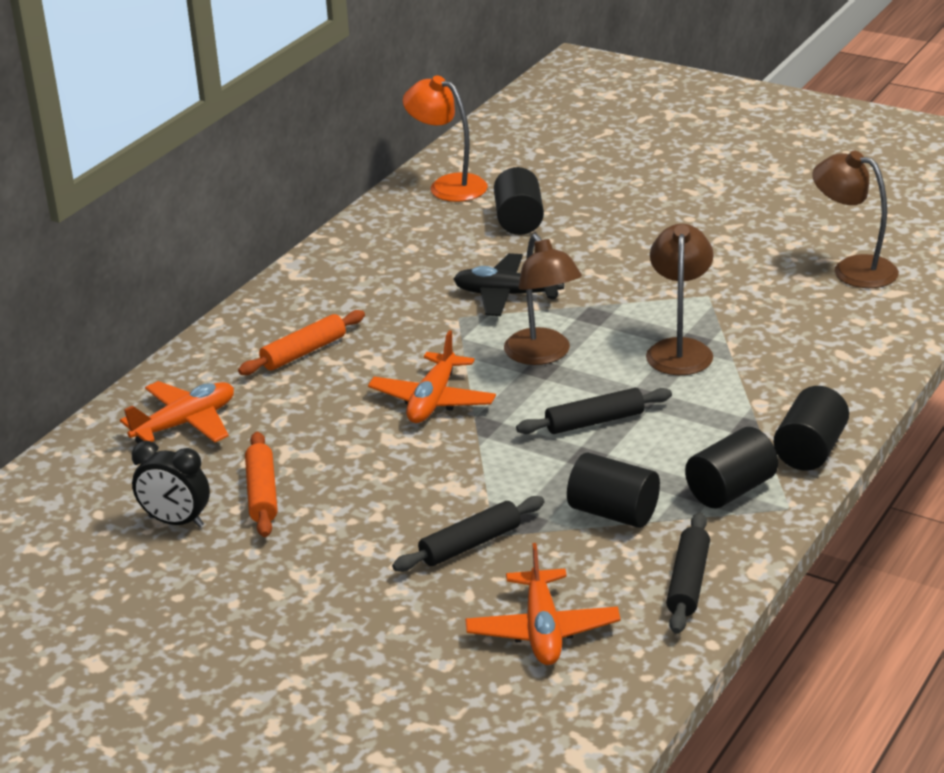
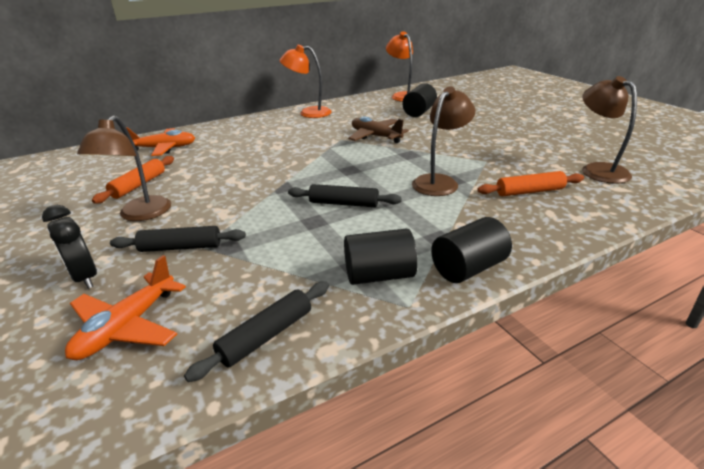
camera: 30 degrees right, 0 degrees up
black clock [132,441,210,527] -> black clock moved to [42,205,97,289]
orange rolling pin [238,310,365,375] -> orange rolling pin moved to [477,171,584,196]
orange plane [368,330,496,423] -> none
black plane [453,253,564,316] -> brown plane [348,116,409,143]
brown lamp [504,233,582,365] -> brown lamp moved to [77,115,171,221]
black cylinder [567,452,660,528] -> none
none -> orange lamp [279,45,332,118]

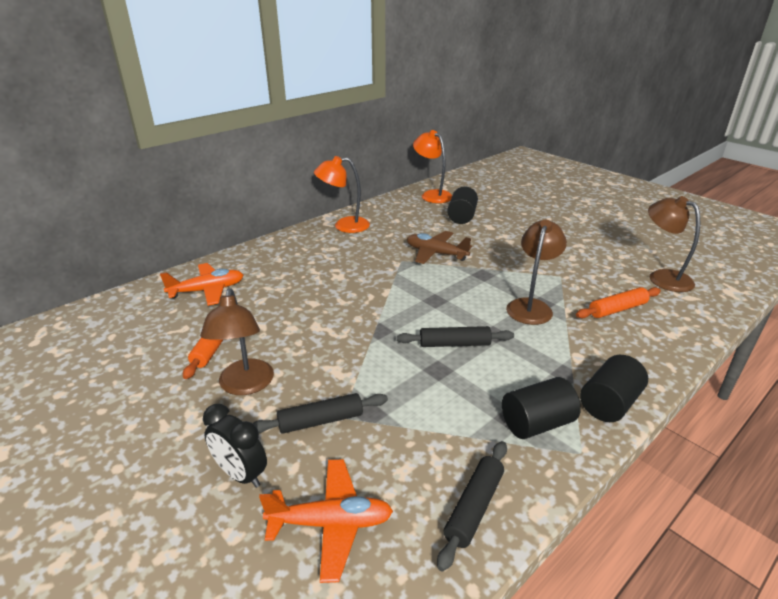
camera: 15 degrees left, 0 degrees up
orange plane [65,255,186,360] -> orange plane turned 105 degrees counterclockwise [259,459,393,583]

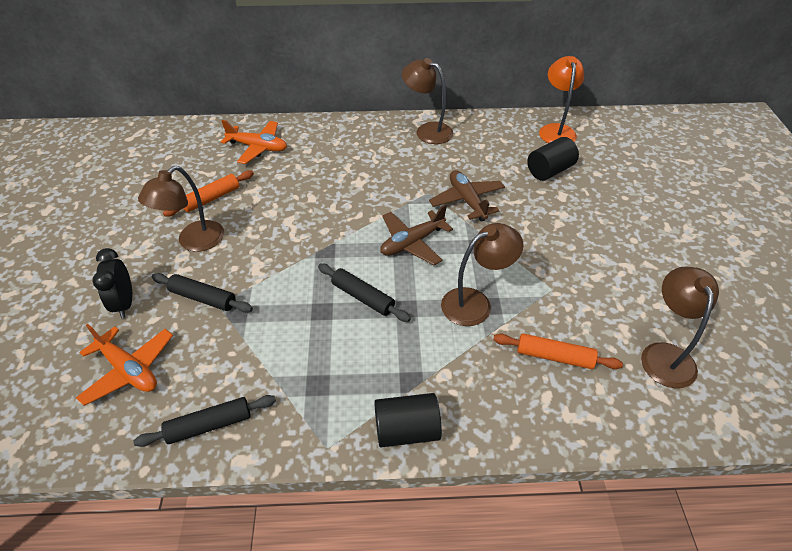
camera: 40 degrees right, 15 degrees up
orange lamp [314,156,370,233] -> brown lamp [402,58,453,144]
black cylinder [502,377,581,439] -> none
none -> brown plane [380,204,453,265]

